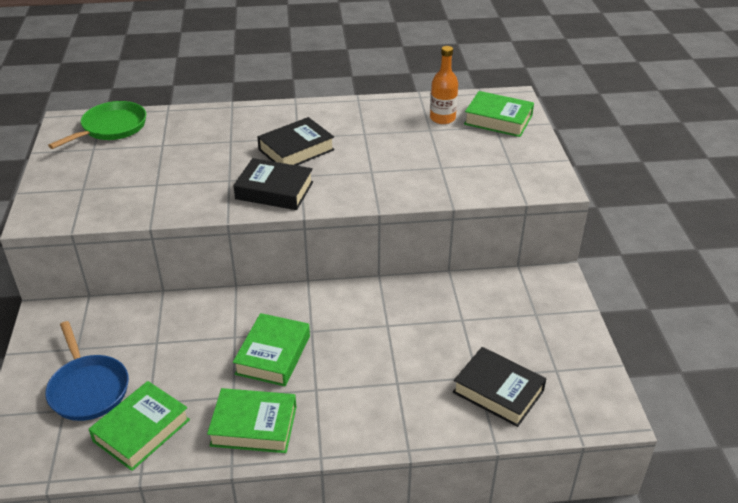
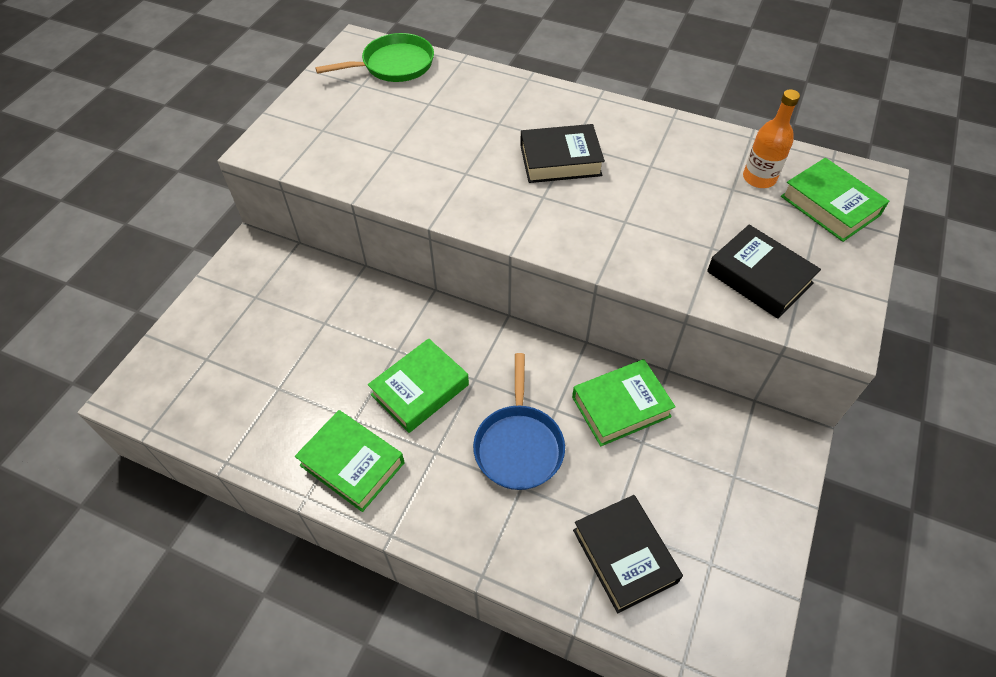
camera: 30 degrees right, 15 degrees up
blue pan [45,321,129,421] -> blue pan moved to [473,353,565,490]
green book [88,381,190,471] -> green book moved to [572,359,676,446]
black book [233,158,313,210] -> black book moved to [707,225,821,319]

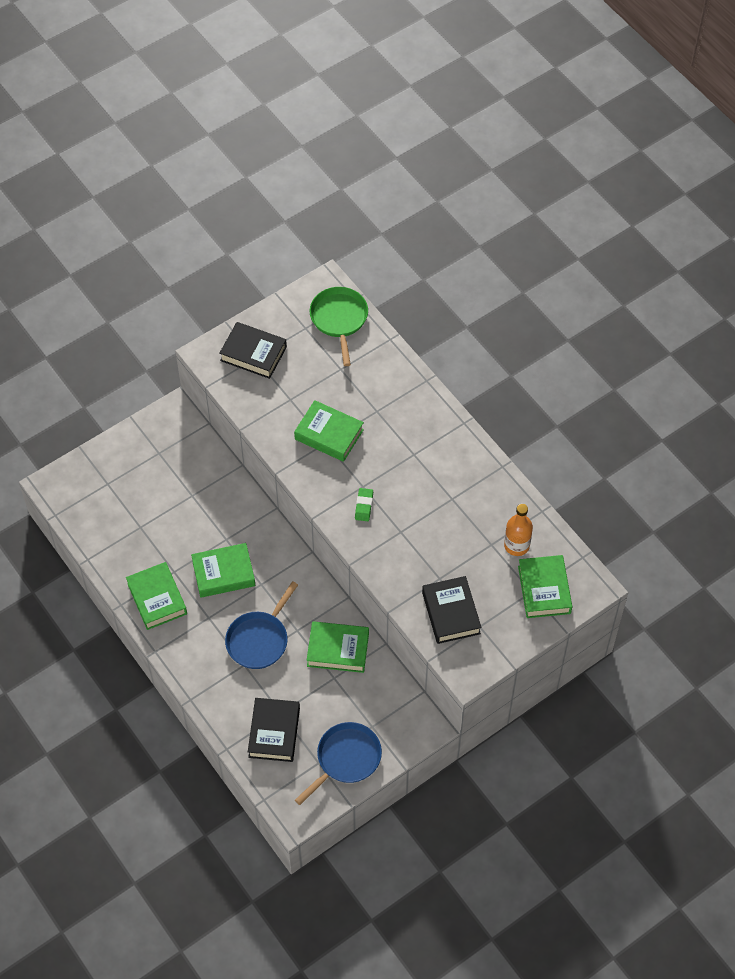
camera: 30 degrees right, 5 degrees up
green pan [315,33,434,82] -> green pan turned 105 degrees counterclockwise [310,287,368,366]
black book [520,124,605,183] -> black book moved to [219,322,287,379]
none -> green book [294,400,364,462]
none -> blue pan [295,722,382,805]
none -> green eraser [355,488,373,521]

